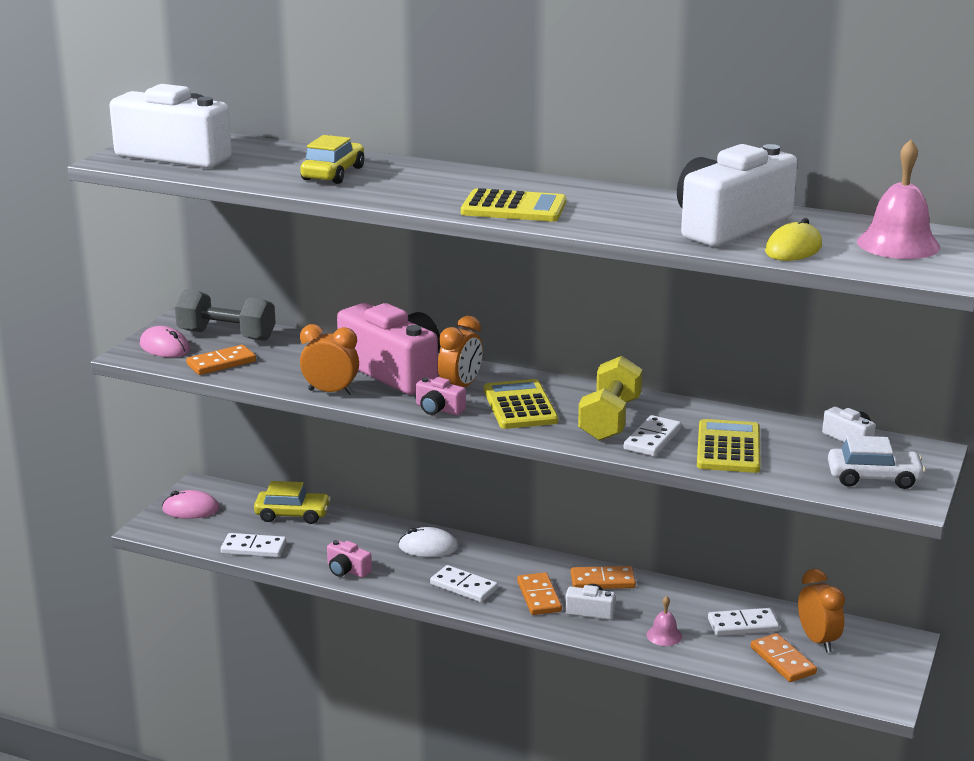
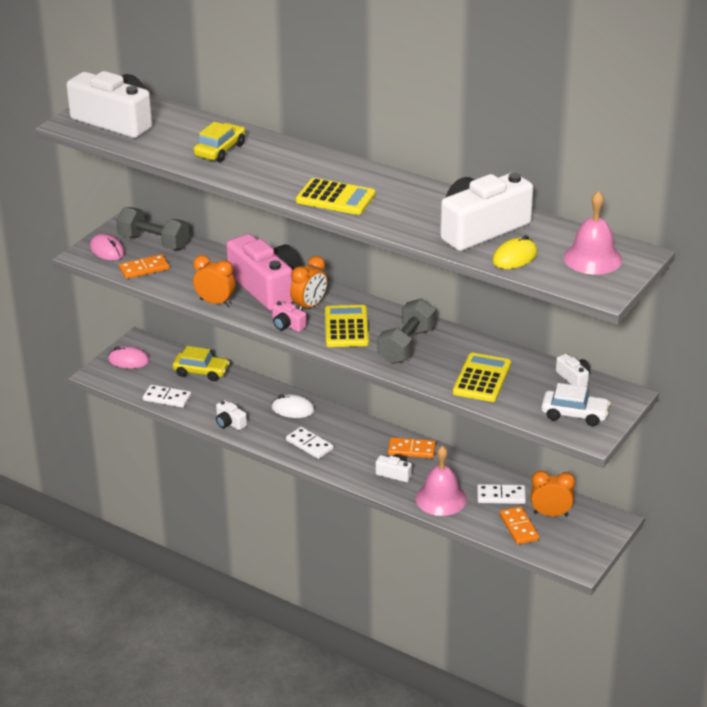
camera: 10 degrees right, 10 degrees up
pink camera [327,540,372,578] -> white camera [216,400,247,430]
orange domino [517,572,562,615] -> none
yellow dumbbell [578,356,642,441] -> grey dumbbell [378,298,436,364]
white domino [624,415,681,456] -> none
pink bell [647,596,682,646] -> pink bell [415,445,467,516], size x1.99
orange clock [798,569,845,653] -> orange clock turned 75 degrees counterclockwise [531,471,575,516]

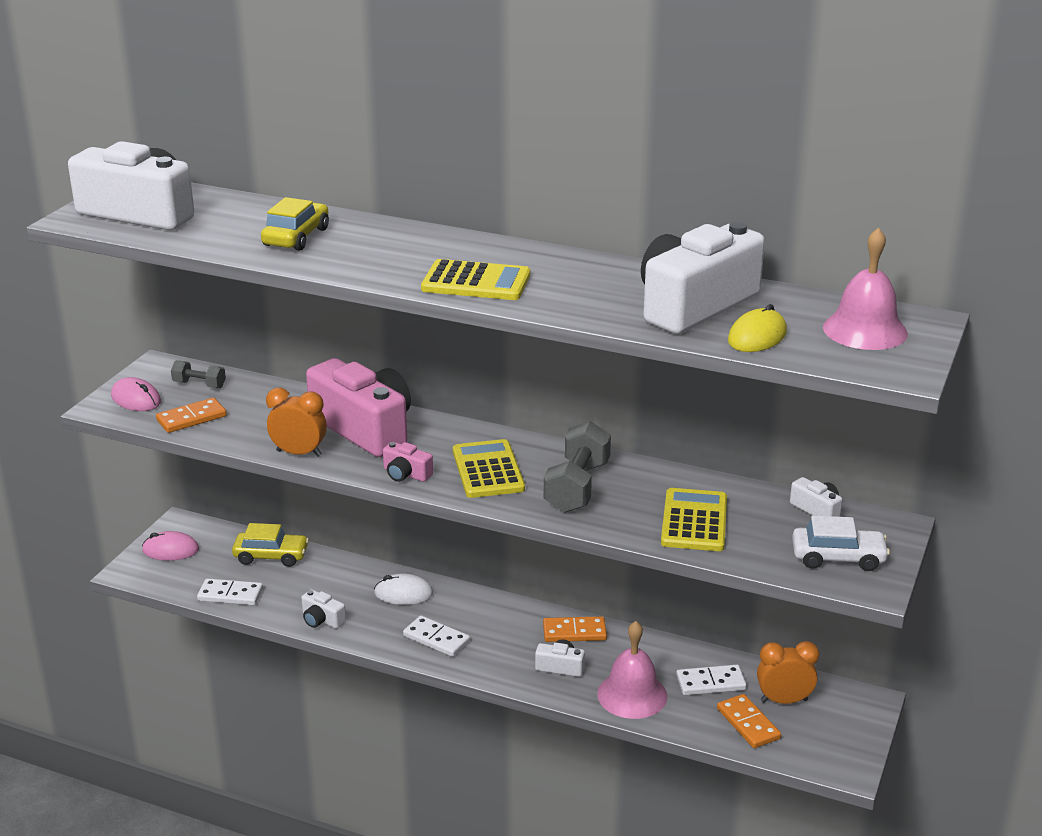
camera: 10 degrees left, 5 degrees down
grey dumbbell [116,207,189,250] -> grey dumbbell [171,360,226,388], size x0.54
orange clock [290,256,327,311] -> none

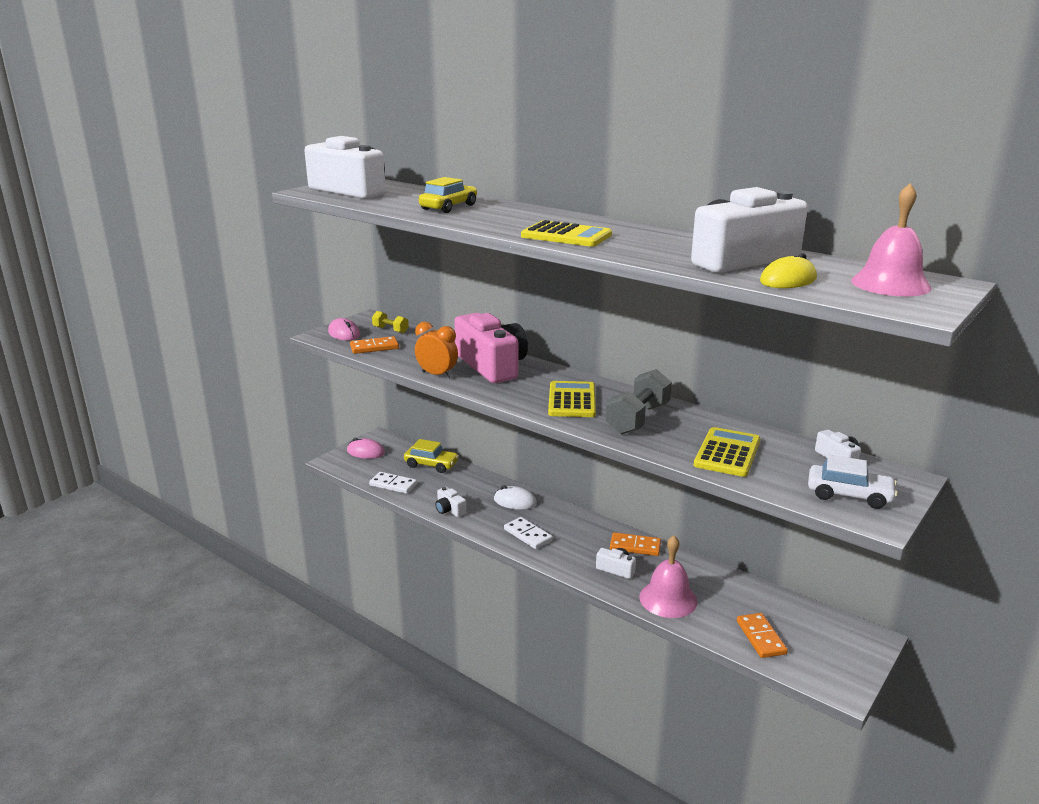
camera: 15 degrees right, 5 degrees down
grey dumbbell [171,360,226,388] -> yellow dumbbell [372,311,409,334]
pink camera [383,442,433,482] -> none
white domino [676,665,747,695] -> none
orange clock [757,641,819,704] -> none

